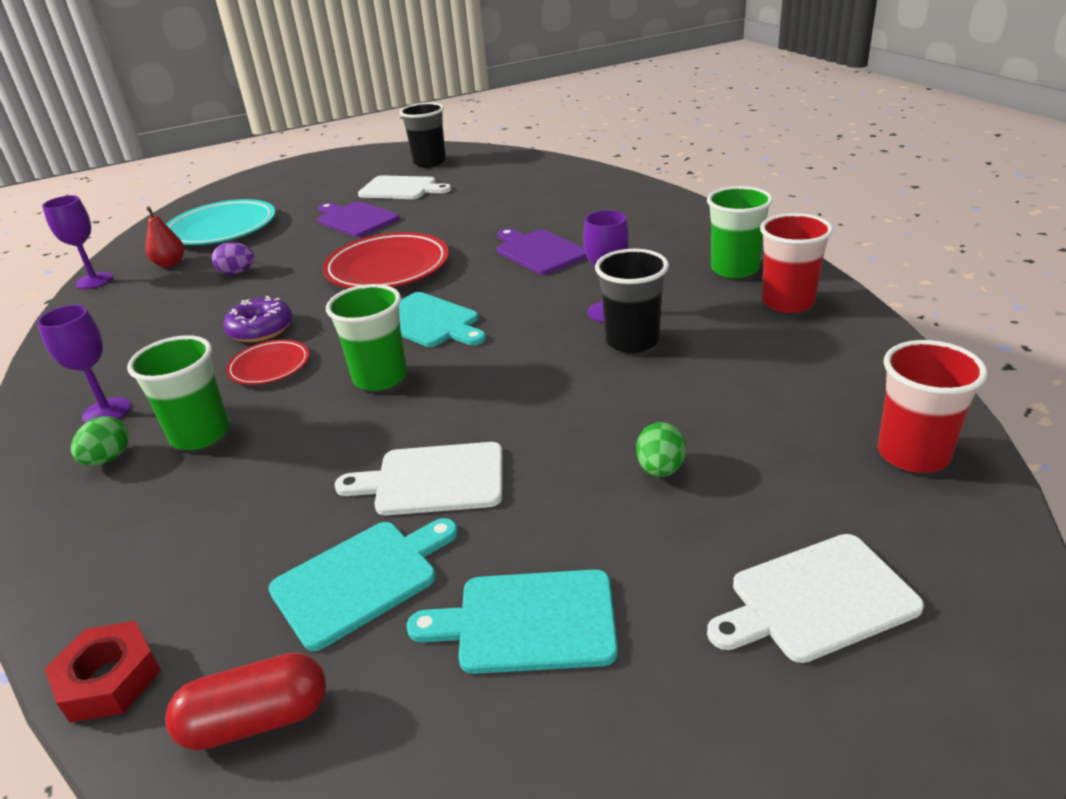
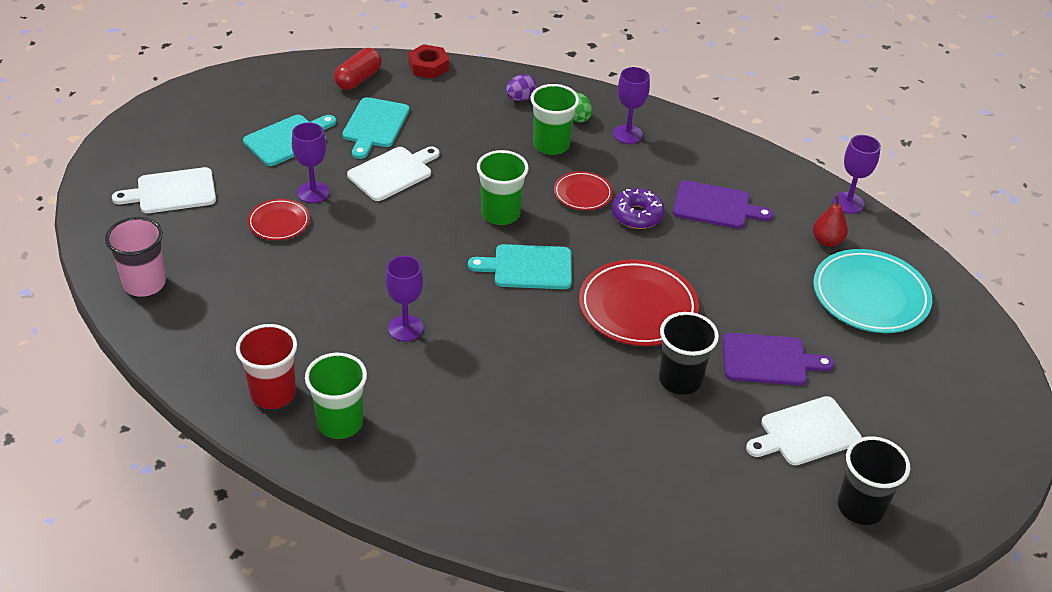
camera: 135 degrees right, 10 degrees up
purple egg [212,242,254,274] -> purple egg moved to [506,74,537,101]
purple cutting board [497,228,587,275] -> purple cutting board moved to [673,180,773,229]
black cup [595,249,669,353] -> black cup moved to [659,312,719,395]
green egg [636,422,686,477] -> red plate [247,199,310,240]
white cutting board [707,534,924,663] -> white cutting board turned 135 degrees counterclockwise [112,167,216,213]
red cup [878,340,987,473] -> pink cup [105,217,166,297]
none -> purple goblet [292,122,329,203]

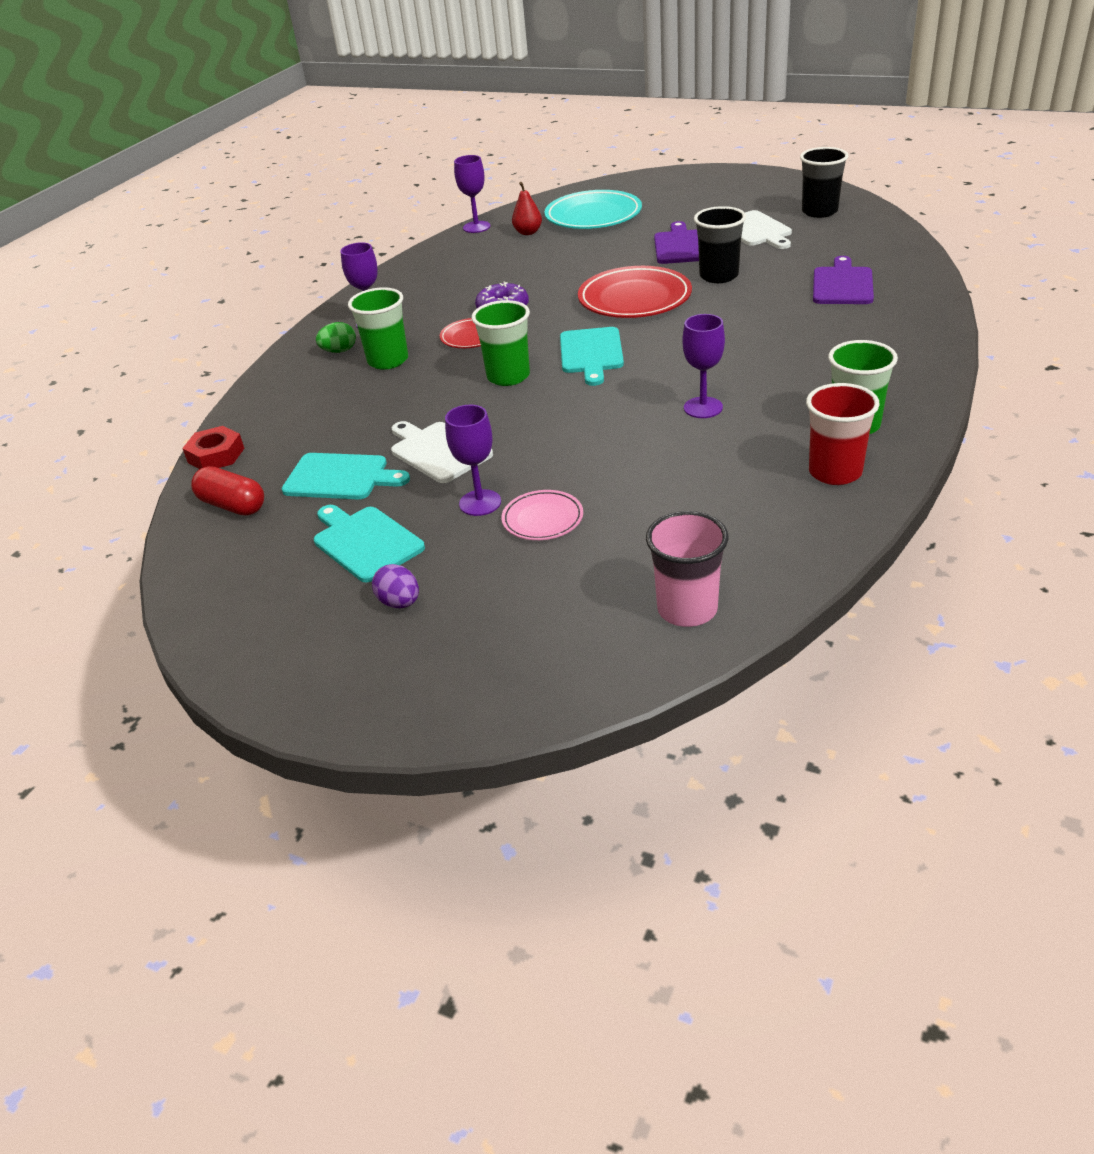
camera: 85 degrees left, 5 degrees down
white cutting board [112,167,216,213] -> none
red plate [247,199,310,240] -> pink plate [501,490,583,540]
purple egg [506,74,537,101] -> purple egg moved to [372,564,419,608]
purple cutting board [673,180,773,229] -> purple cutting board moved to [813,256,874,304]

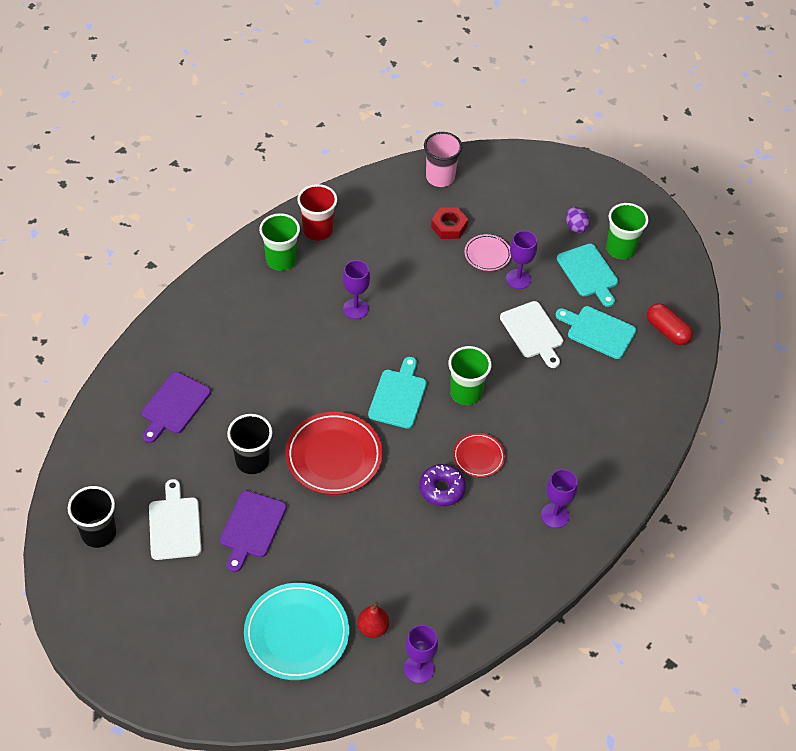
camera: 170 degrees left, 15 degrees up
red nut [182,426,244,469] -> red nut moved to [431,207,468,239]
green egg [316,322,356,353] -> none
green cup [348,287,408,370] -> green cup moved to [606,203,648,259]

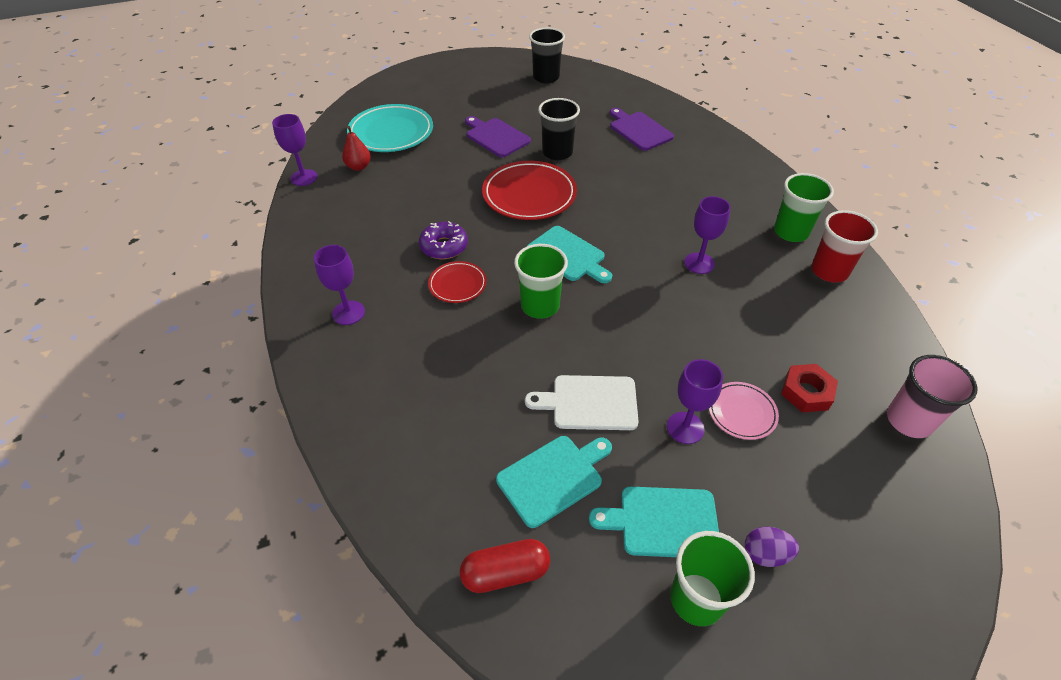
camera: 120 degrees right, 5 degrees down
white cutting board [149,479,201,560] -> none

